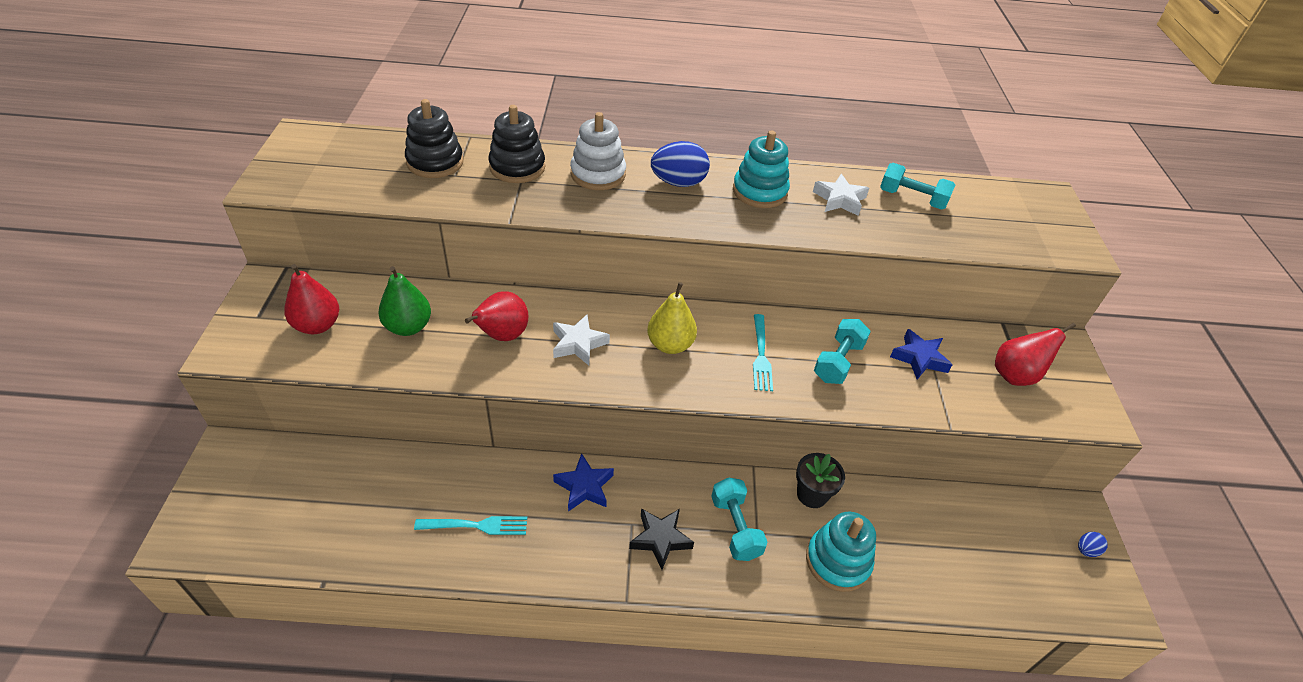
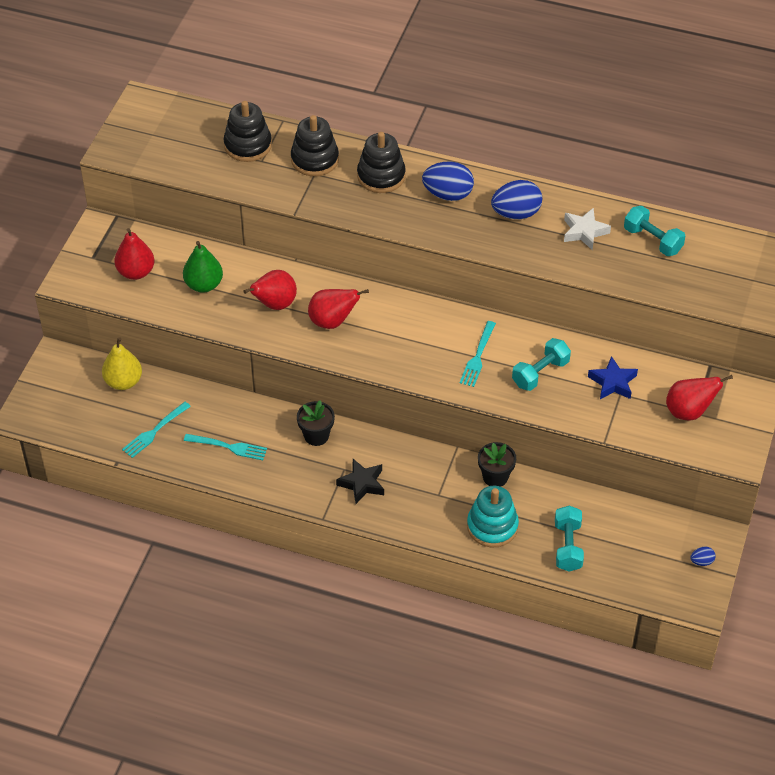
camera: 20 degrees right, 5 degrees up
white star [553,315,610,365] -> red pear [308,289,369,329]
blue star [553,453,614,511] -> black flower pot [297,400,335,446]
white stacking toy [570,112,626,190] -> black stacking toy [357,132,406,193]
yellow pear [647,282,697,354] -> yellow pear moved to [102,337,142,390]
turquoise dumbbell [711,477,767,561] -> turquoise dumbbell moved to [555,506,584,571]
turquoise stacking toy [733,130,790,208] -> blue egg [491,180,542,219]
none -> turquoise fork [122,402,191,458]

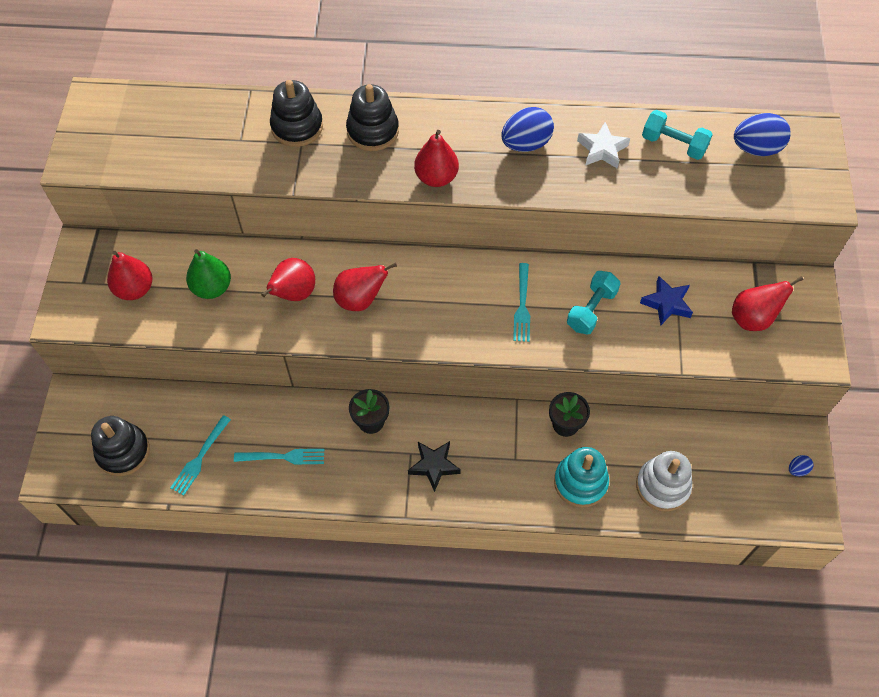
camera: 15 degrees left, 10 degrees up
yellow pear [102,337,142,390] -> none
black stacking toy [223,101,272,162] -> black stacking toy moved to [91,416,150,476]
blue egg [422,162,474,201] -> blue egg moved to [734,113,791,156]
turquoise dumbbell [555,506,584,571] -> white stacking toy [636,451,692,511]
none -> red pear [414,130,459,187]

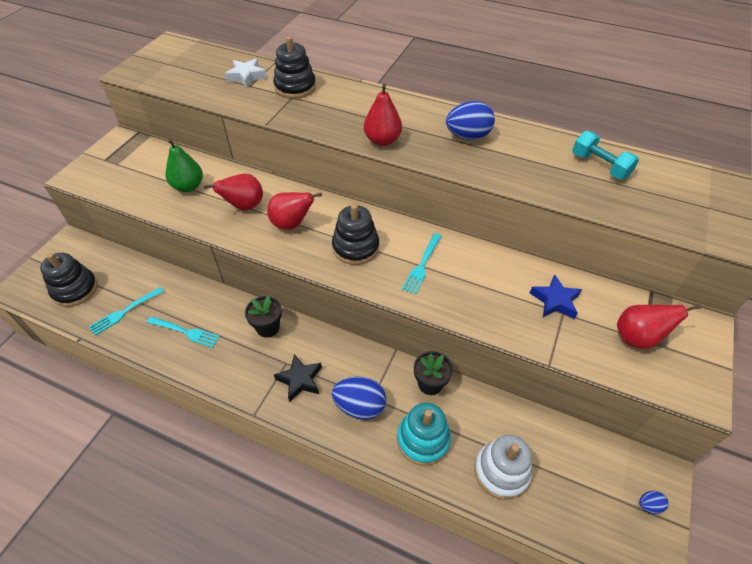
camera: 20 degrees right, 10 degrees down
red pear [107,251,152,300] -> none
black stacking toy [346,84,399,151] -> black stacking toy moved to [332,204,379,265]
turquoise dumbbell [567,271,621,335] -> none
white star [577,122,630,169] -> white star moved to [225,58,267,88]
blue egg [734,113,791,156] -> blue egg moved to [332,377,386,420]

